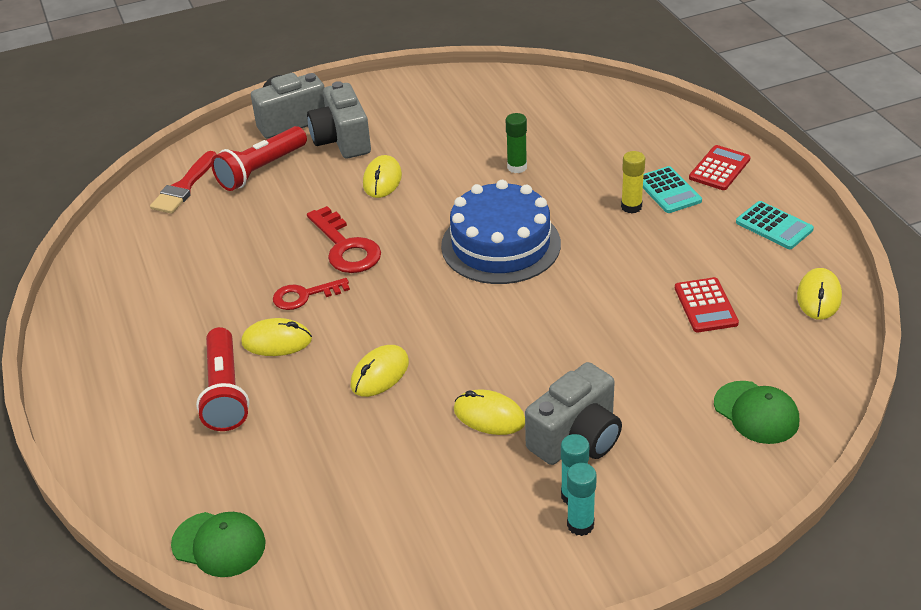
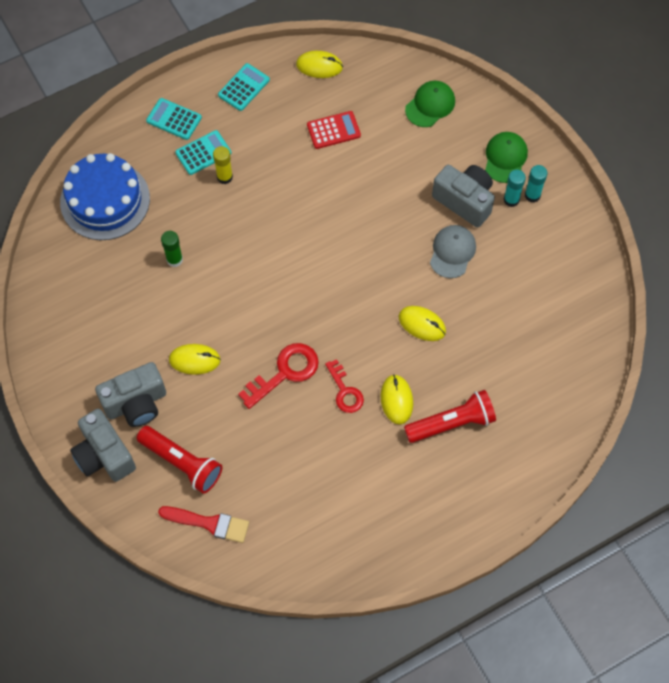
camera: 100 degrees left, 25 degrees up
green cap [171,512,266,577] -> green cap moved to [485,132,528,183]
blue cake [441,180,561,284] -> blue cake moved to [60,153,150,240]
yellow mouse [454,389,525,435] -> grey cap [430,225,476,278]
red calculator [689,145,750,190] -> turquoise calculator [146,98,202,140]

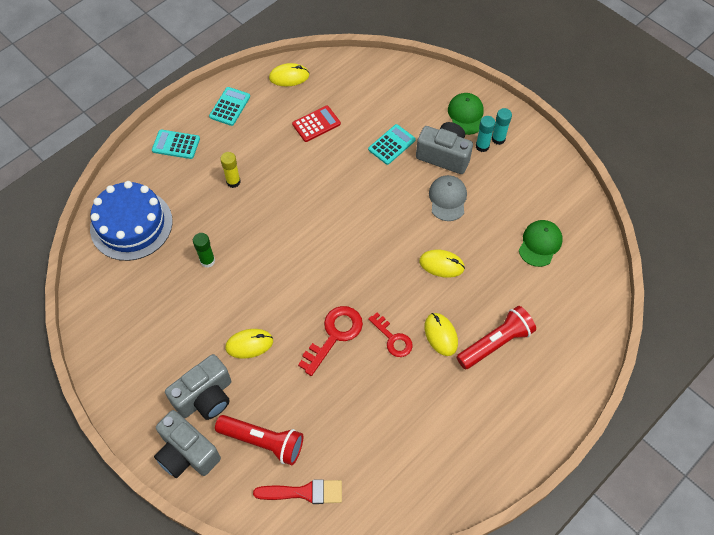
camera: 15 degrees left, 5 degrees down
turquoise calculator [175,130,231,175] -> turquoise calculator moved to [368,124,416,165]
green cap [405,81,455,127] -> green cap moved to [519,220,563,267]

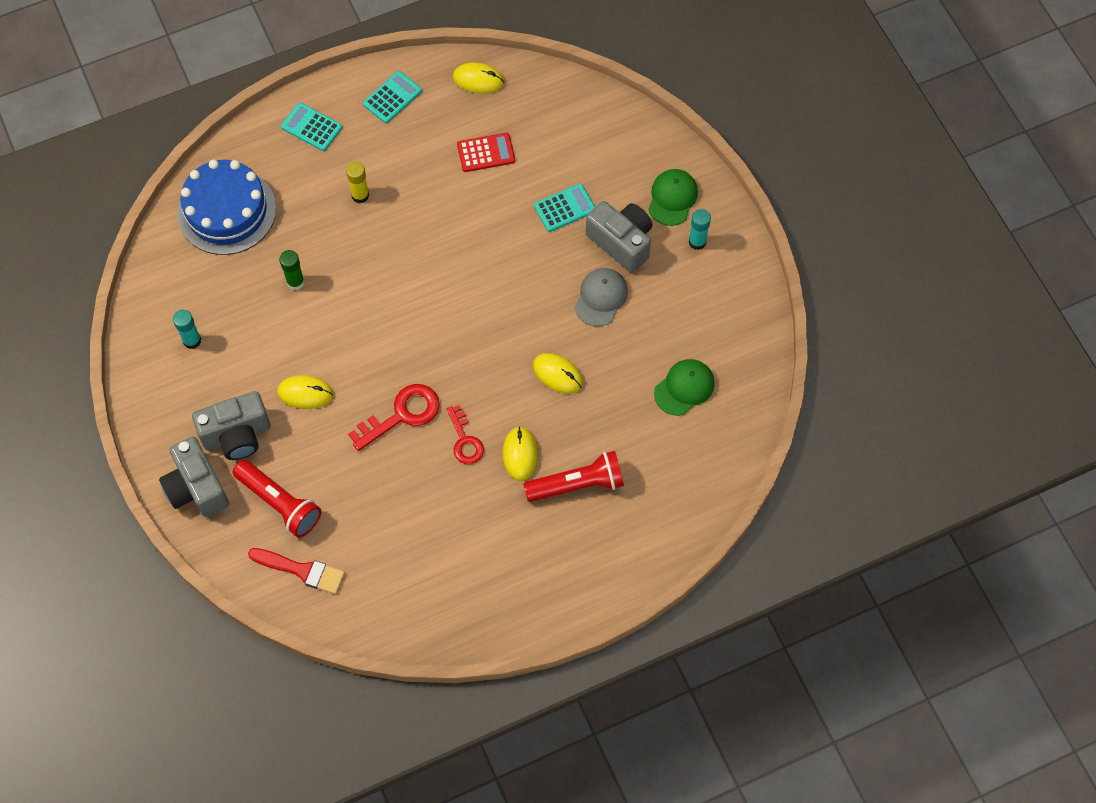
camera: 20 degrees right, 5 degrees up
turquoise glue stick [476,116,495,152] -> turquoise glue stick moved to [173,310,201,349]

